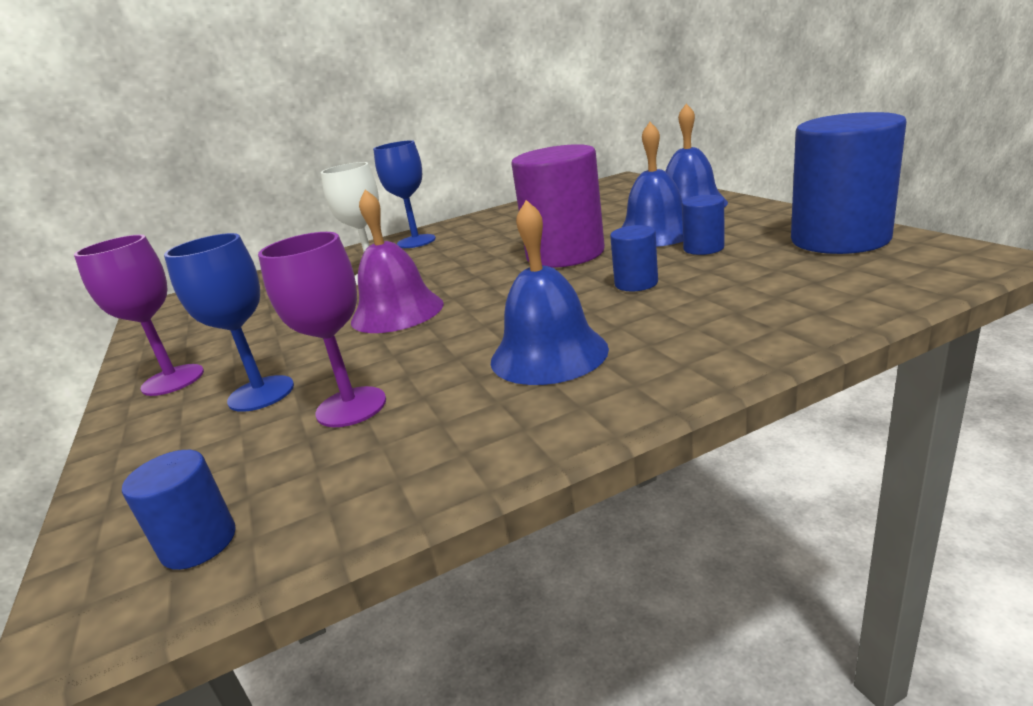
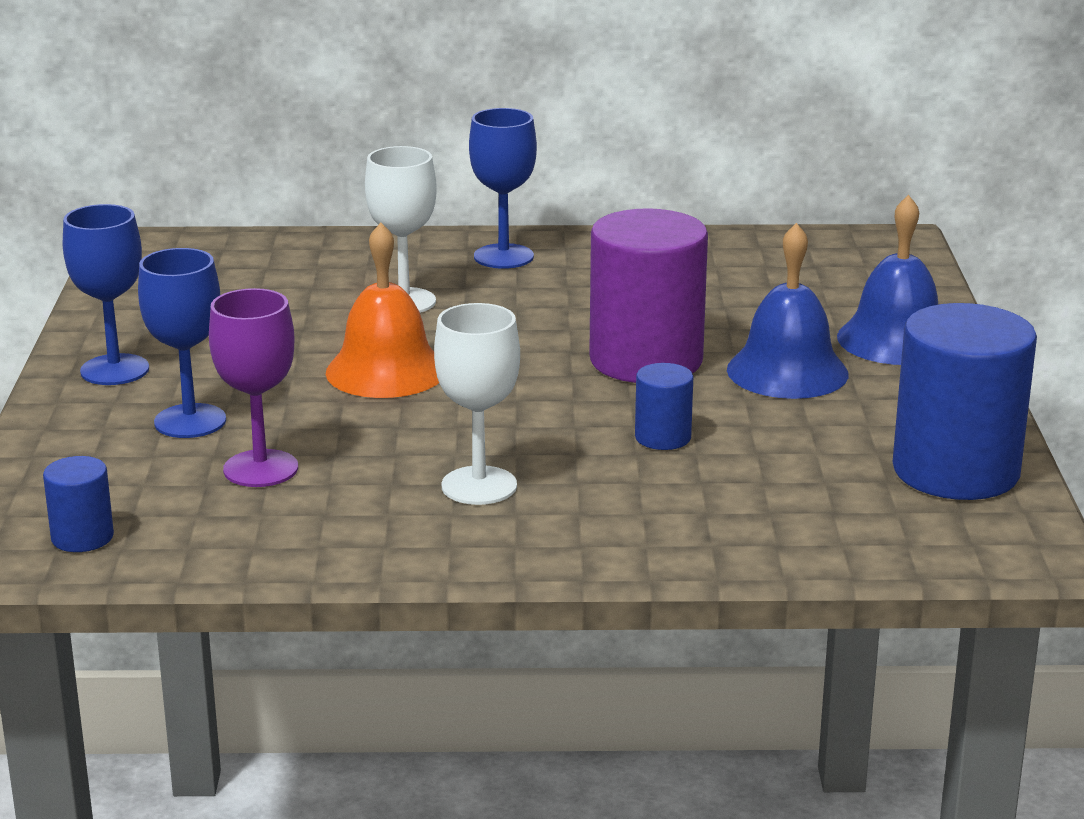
camera: 20 degrees right, 0 degrees up
purple goblet [74,235,204,396] -> blue goblet [63,204,149,385]
purple bell [351,189,444,333] -> orange bell [326,222,439,398]
blue bell [491,200,609,385] -> white goblet [434,303,520,505]
blue cylinder [682,195,724,255] -> none

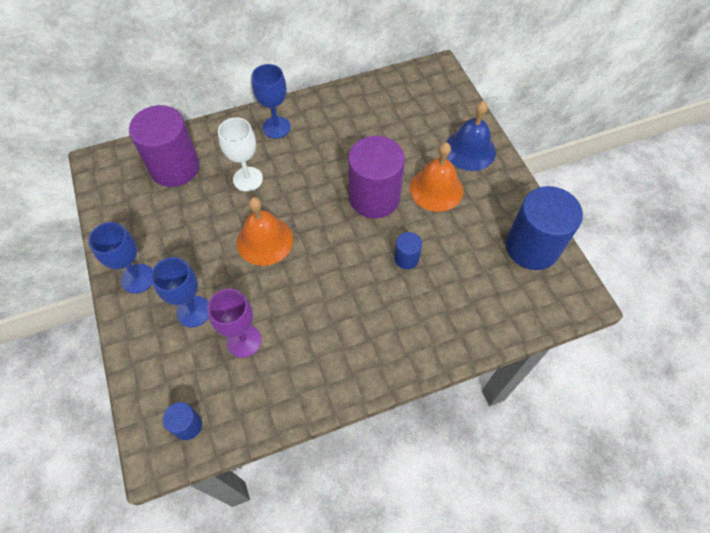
camera: 20 degrees left, 35 degrees up
white goblet [434,303,520,505] -> none
blue bell [727,223,848,399] -> orange bell [410,142,463,212]
none -> purple cylinder [129,105,200,187]

